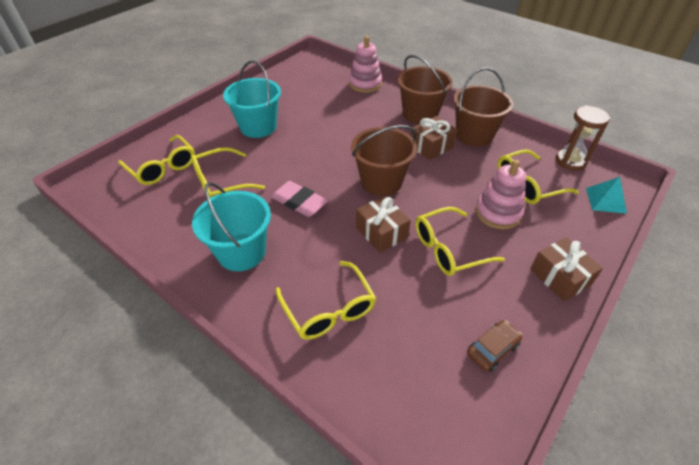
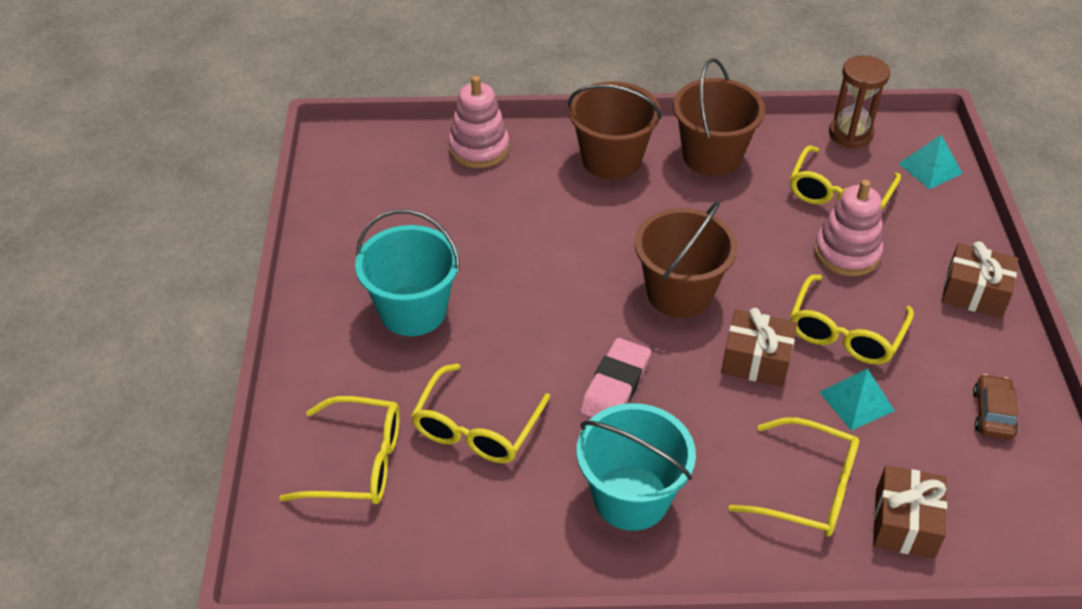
camera: 40 degrees left, 0 degrees up
pink eraser [271,181,328,217] -> pink eraser turned 60 degrees counterclockwise [580,338,651,418]
brown gift [411,116,457,160] -> brown gift moved to [873,465,947,559]
none -> turquoise pyramid [819,368,895,431]

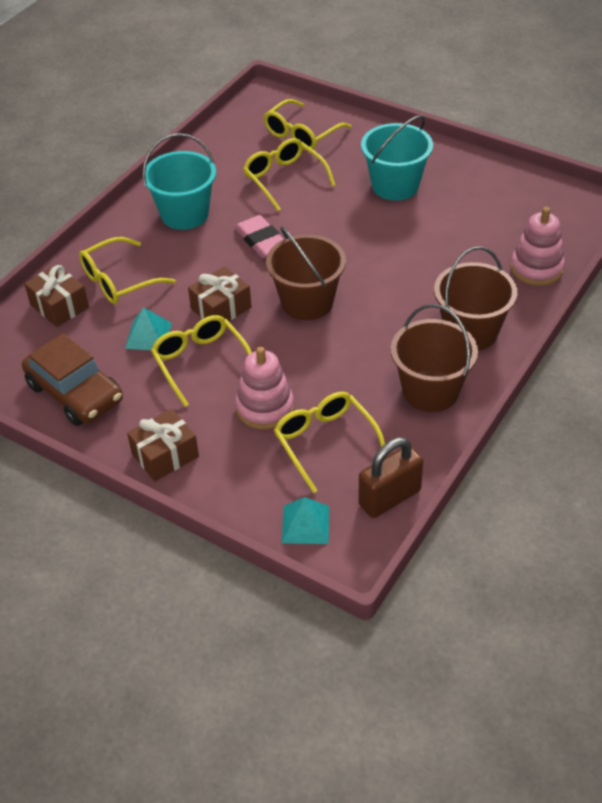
camera: 125 degrees right, 0 degrees up
brown hourglass [829,55,890,148] -> brown padlock [358,437,423,518]
brown car [973,374,1018,439] -> brown car [22,333,123,426], size x1.94

